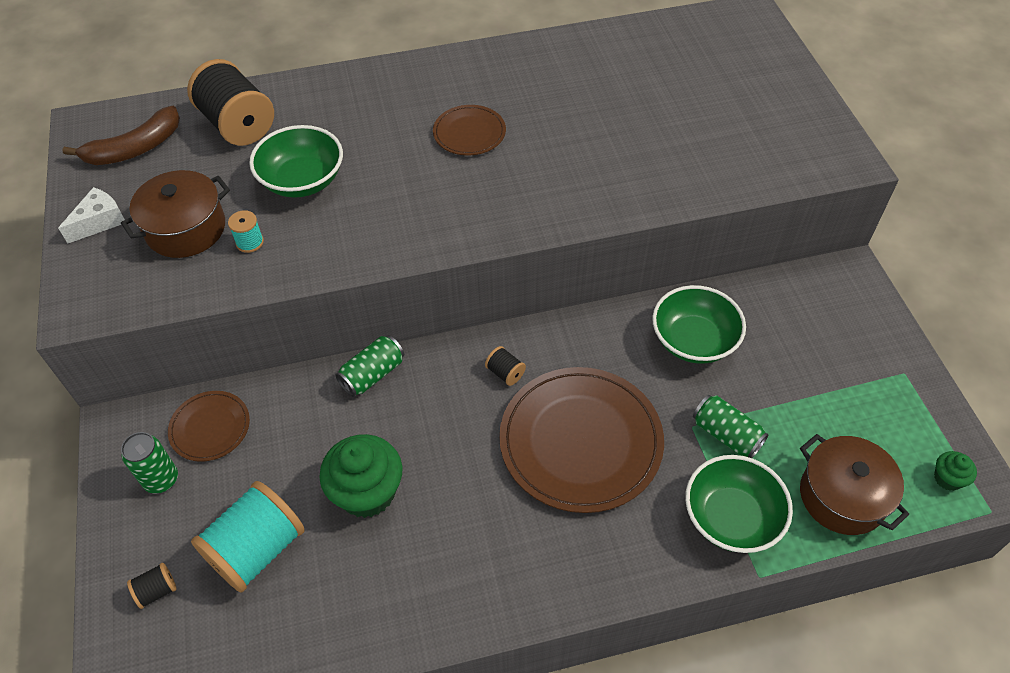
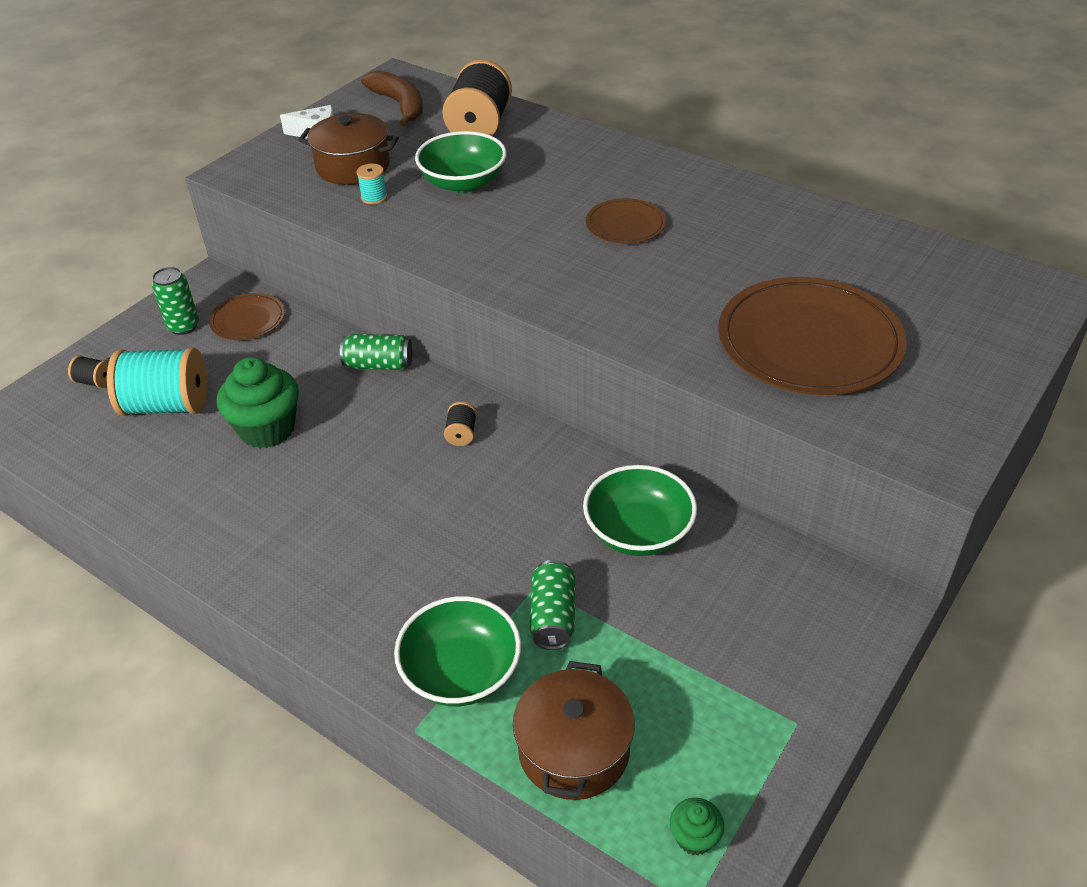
camera: 50 degrees right, 10 degrees down
brown banana [62,106,180,165] -> brown banana turned 135 degrees counterclockwise [361,70,423,127]
brown plate [499,367,664,513] -> brown plate moved to [718,277,907,395]

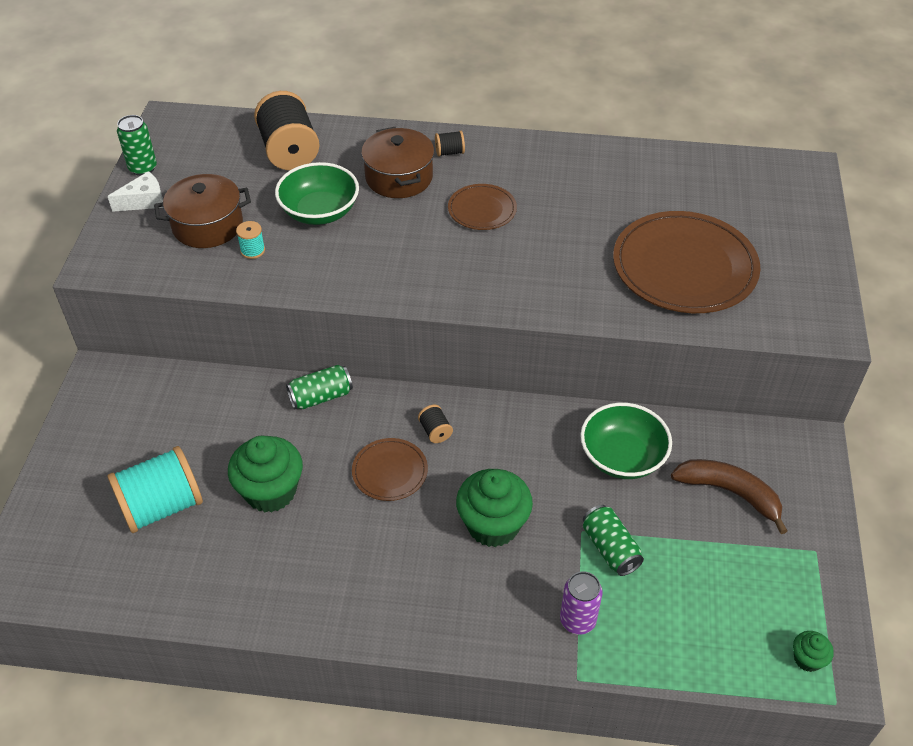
camera: 30 degrees left, 5 degrees up
black spool [68,355,109,388] -> black spool moved to [435,131,465,157]
green can [152,267,199,335] -> green can moved to [117,115,157,176]
brown plate [209,293,285,340] -> brown plate moved to [352,438,428,501]
brown banana [361,70,423,127] -> brown banana moved to [671,459,788,534]
green bowl [394,596,521,706] -> purple can [560,571,603,635]
brown pot [513,661,635,800] -> brown pot moved to [361,127,434,198]
none -> green cupcake [456,469,533,547]

